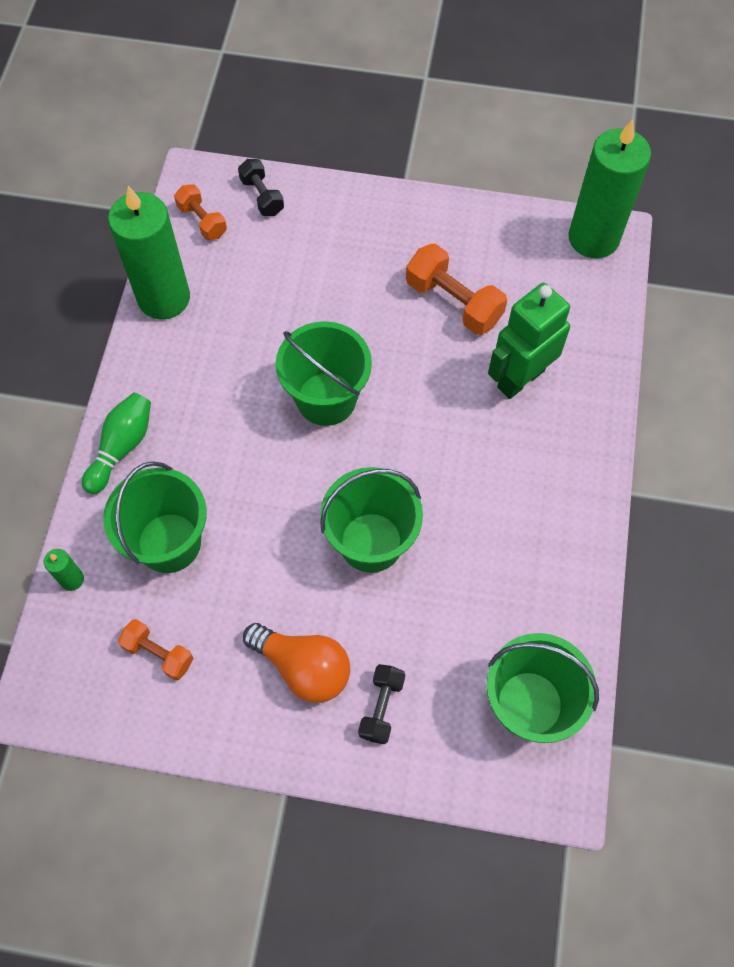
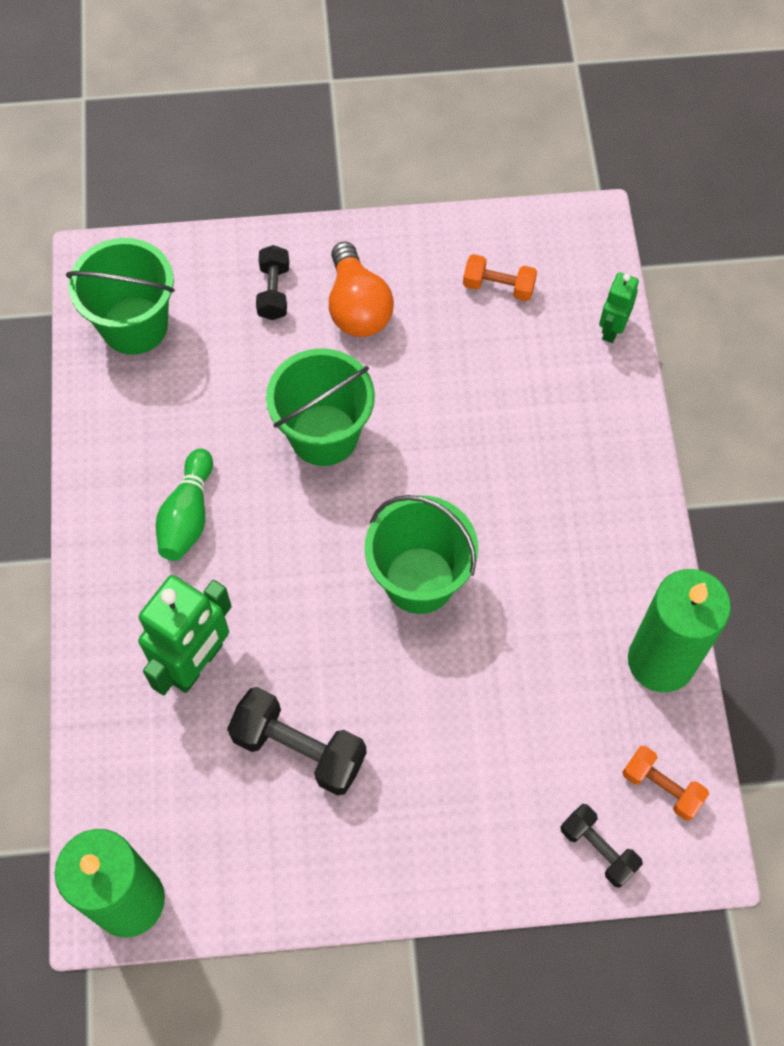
camera: 165 degrees right, 0 degrees up
green candle [44,549,84,591] -> green robot [599,272,639,343]
green bowling pin [82,393,151,494] -> green bowling pin moved to [156,449,213,561]
green bucket [103,461,207,573] -> none
orange light bulb [243,623,350,703] -> orange light bulb turned 120 degrees counterclockwise [329,242,394,337]
orange dumbbell [406,244,507,335] -> black dumbbell [227,687,367,795]

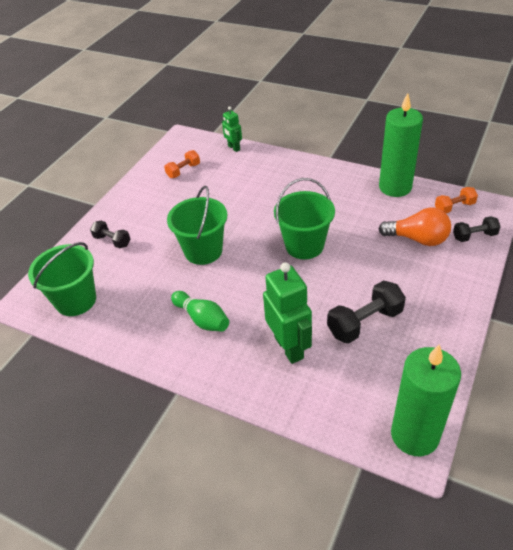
camera: 55 degrees left, 20 degrees down
orange light bulb [329,242,394,337] -> orange light bulb moved to [379,208,451,246]

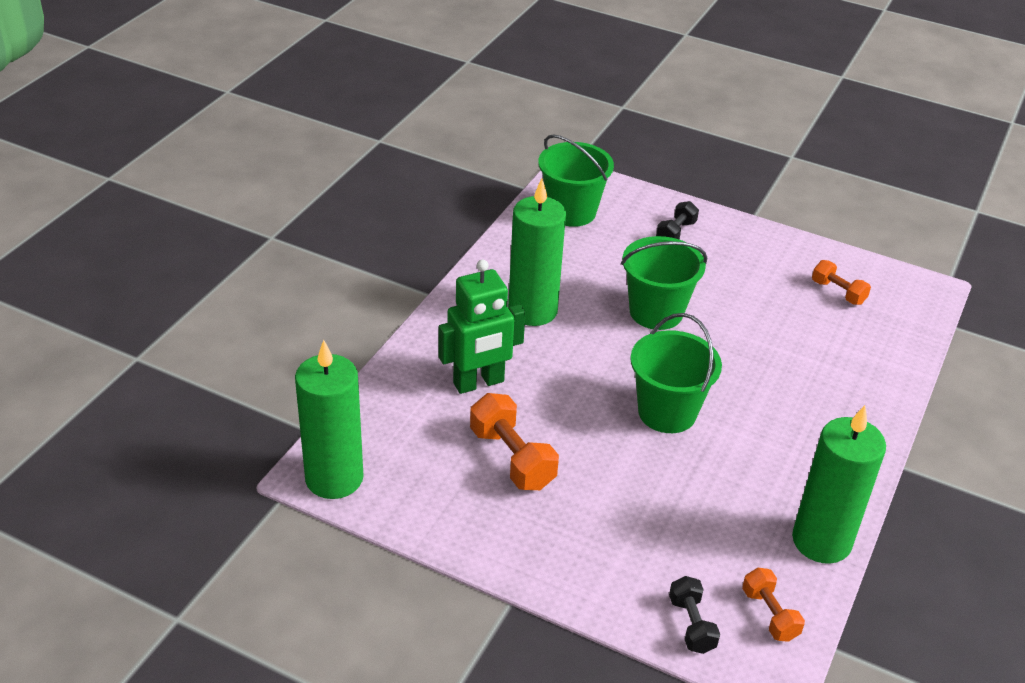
camera: 85 degrees right, 5 degrees down
green bowling pin [171,291,229,332] -> green candle [508,179,566,326]
green robot [222,106,242,152] -> none
black dumbbell [327,281,406,344] -> orange dumbbell [470,393,559,490]
orange light bulb [379,208,451,246] -> none

